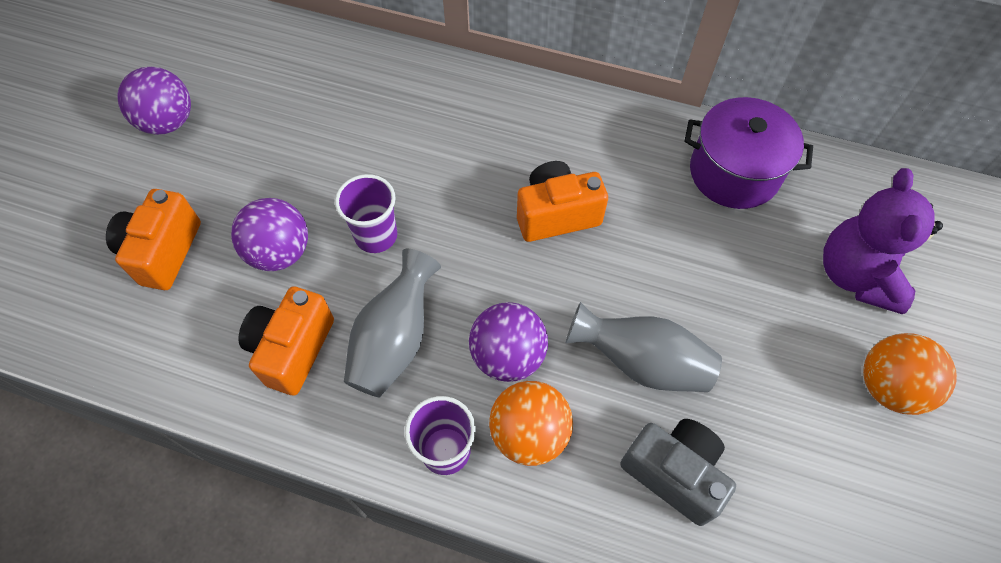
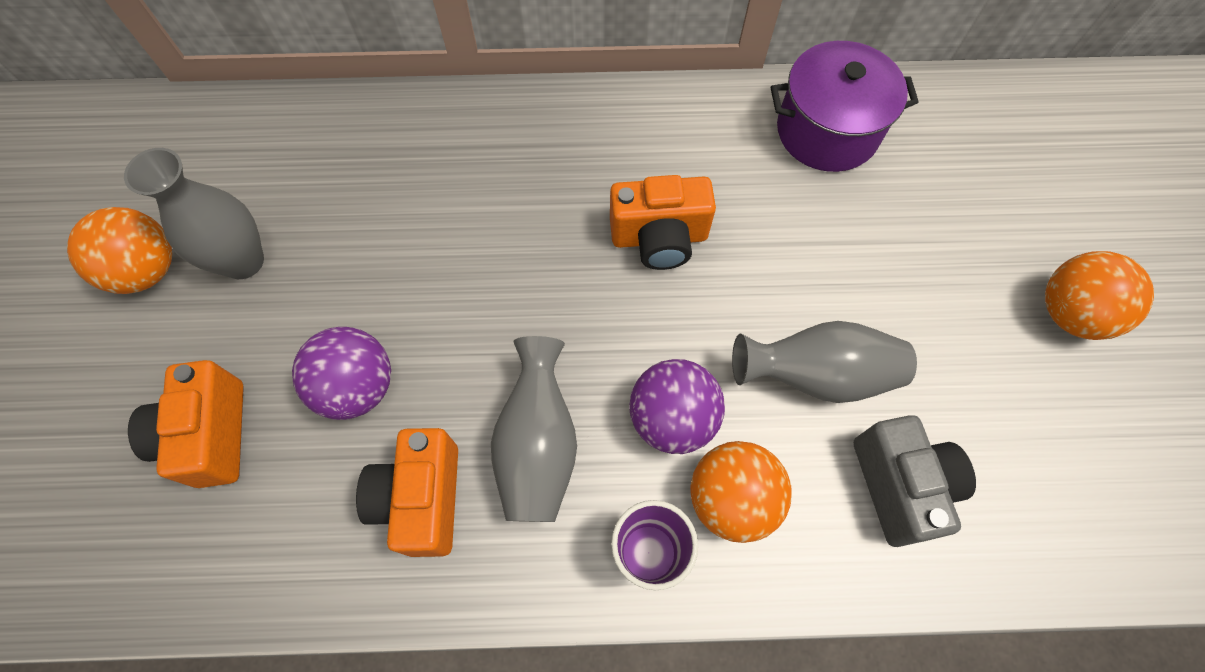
camera: 20 degrees left, 5 degrees up
purple ball [117,67,191,135] -> orange ball [67,207,172,294]
purple cup [335,174,397,253] -> none
orange camera [517,161,608,242] -> orange camera turned 150 degrees counterclockwise [610,175,716,270]
grey camera [620,419,736,526] -> grey camera turned 60 degrees clockwise [853,415,976,547]
purple teddy bear [823,168,943,314] -> none
none -> grey vase [124,148,264,279]

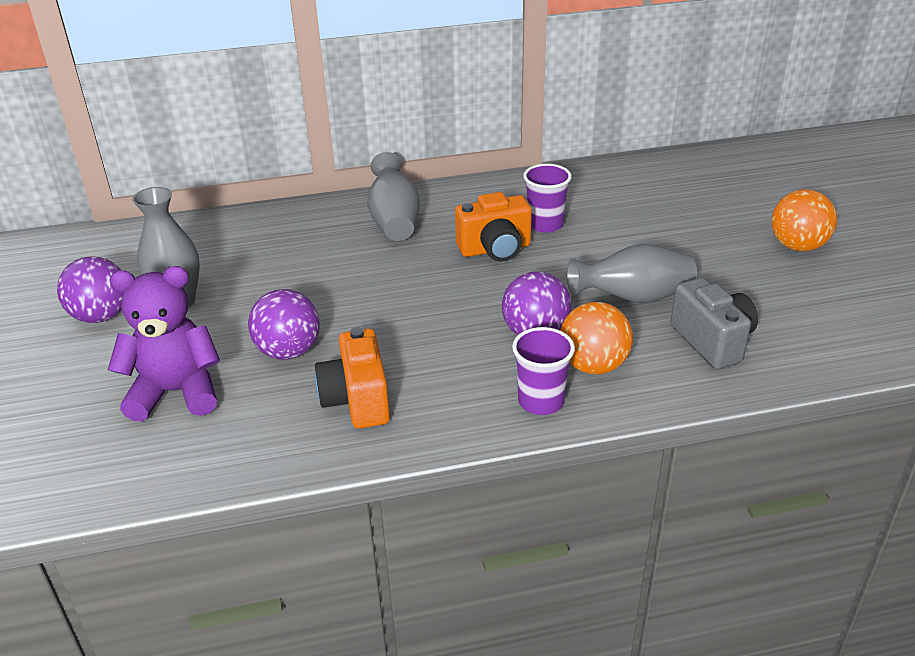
camera: 10 degrees left, 30 degrees down
orange ball [67,207,172,294] -> purple ball [57,256,123,323]
orange camera [128,360,244,488] -> purple teddy bear [108,266,220,422]
grey vase [491,336,577,522] -> grey vase moved to [367,152,420,241]
purple pot [771,41,919,172] -> none
none -> purple cup [523,164,572,233]

